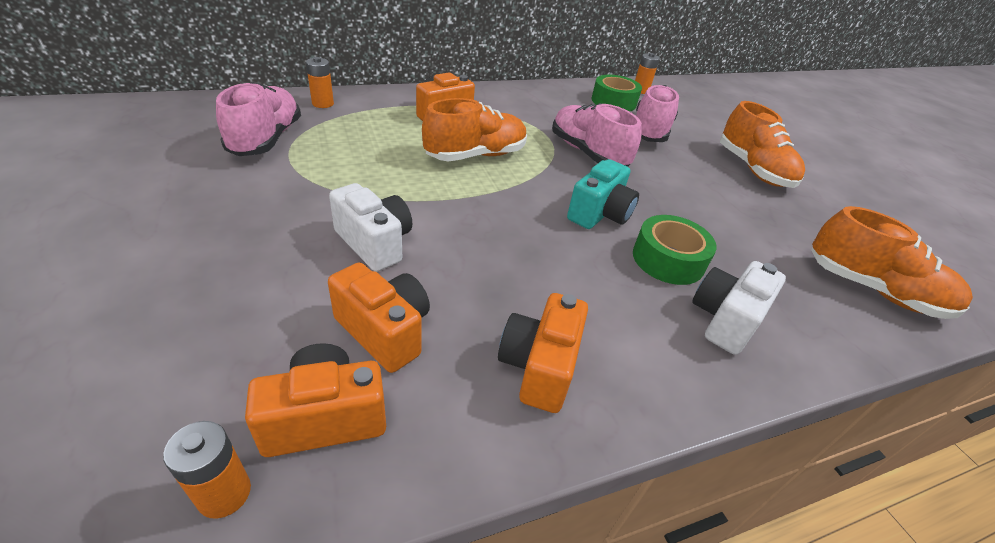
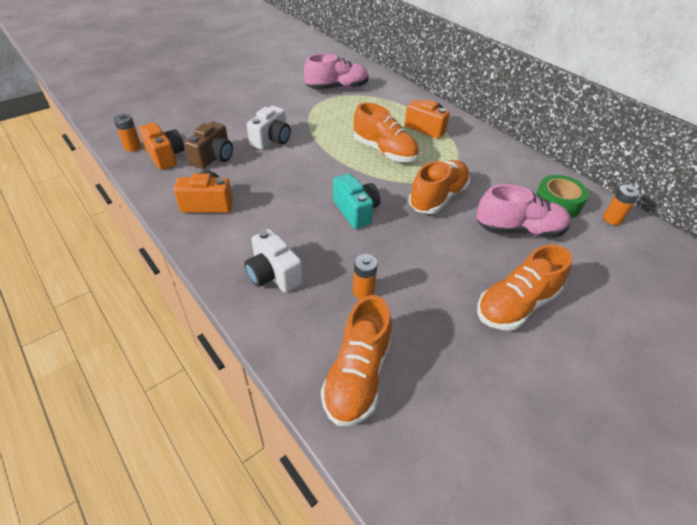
camera: 75 degrees right, 5 degrees up
orange battery [306,57,334,108] -> orange battery moved to [353,254,378,299]
orange camera [328,262,430,373] -> brown camera [184,121,233,169]
pink shoe [552,103,642,167] -> orange shoe [409,160,470,214]
turquoise camera [567,159,639,229] -> turquoise camera turned 135 degrees counterclockwise [333,174,380,229]
green tape [633,215,717,285] -> none
white camera [692,261,786,355] -> white camera turned 150 degrees counterclockwise [244,229,303,293]

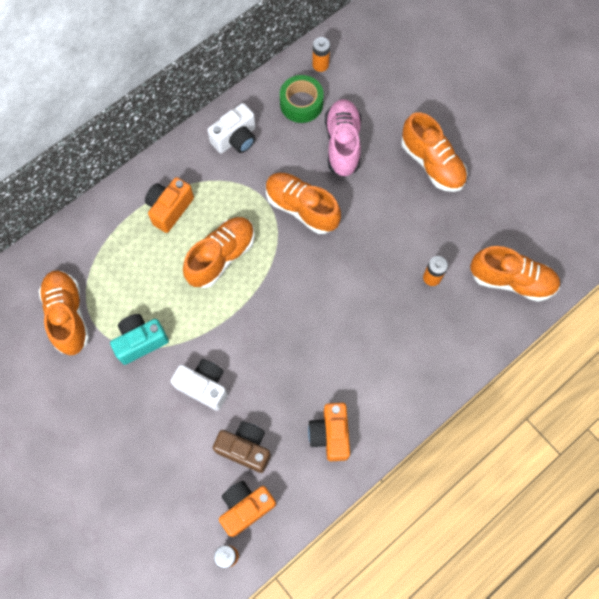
camera: 90 degrees left, 25 degrees up
white camera [244,229,303,293] -> white camera moved to [207,103,256,153]
pink shoe [304,53,369,90] -> orange shoe [39,271,89,355]
turquoise camera [333,174,380,229] -> turquoise camera moved to [110,314,169,365]

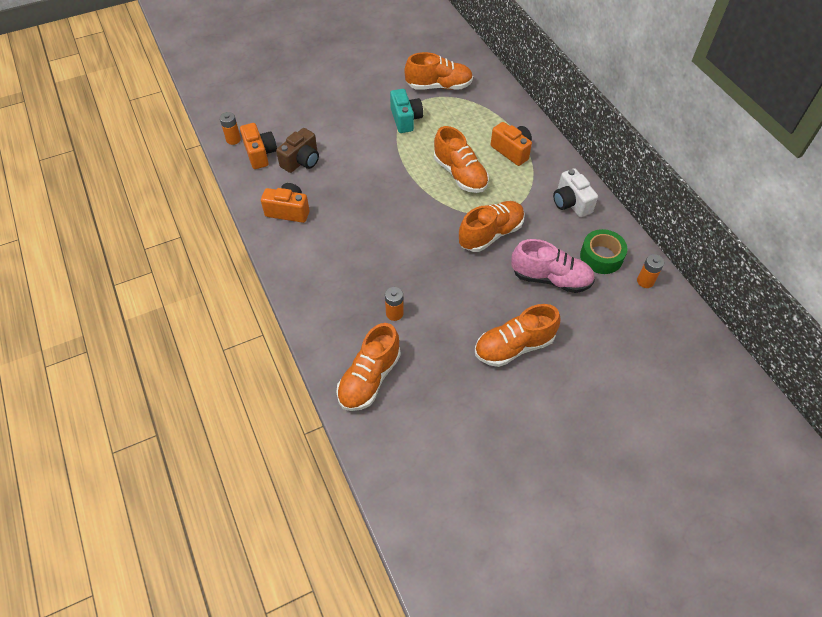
camera: 105 degrees right, 15 degrees down
white camera [171,359,228,411] -> none

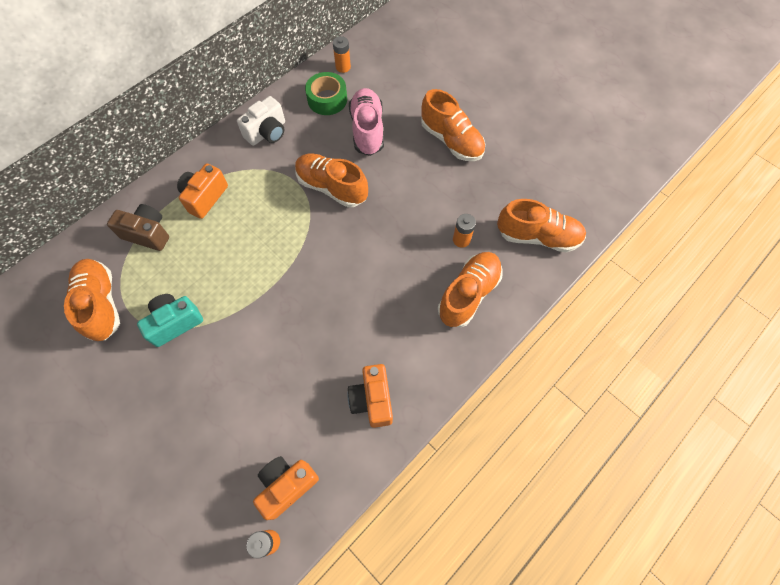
camera: 110 degrees left, 10 degrees up
brown camera [276,128,319,173] -> brown camera moved to [107,204,169,251]
orange shoe [434,126,489,193] -> orange shoe moved to [438,252,503,328]

